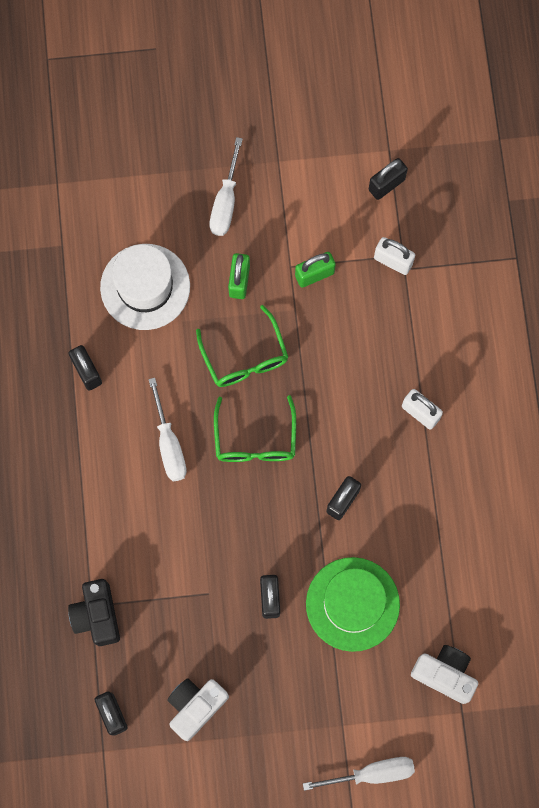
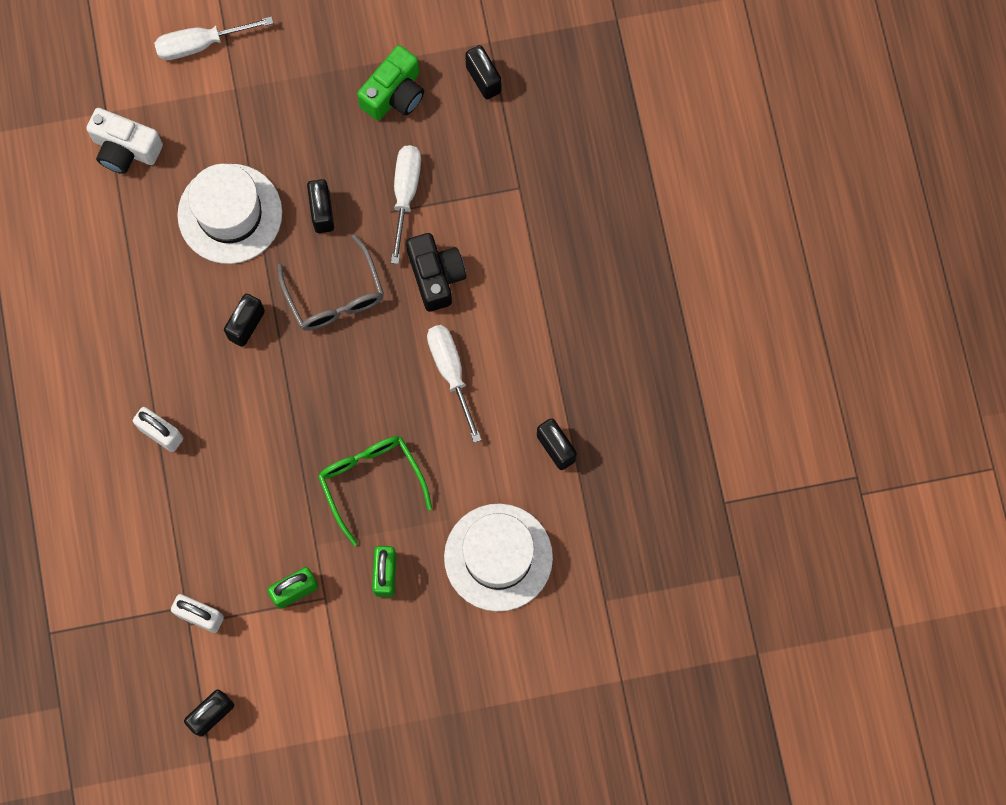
camera: 175 degrees right, 0 degrees up
black camera [68,579,120,646] -> black camera moved to [406,233,466,312]
white camera [167,678,229,741] -> green camera [357,45,424,120]
white screwdriver [209,137,243,236] -> white screwdriver moved to [391,145,421,264]
green glasses [214,395,296,462] -> none
green hat [306,557,400,652] -> white hat [177,164,282,264]
none -> grey glasses [277,234,384,331]

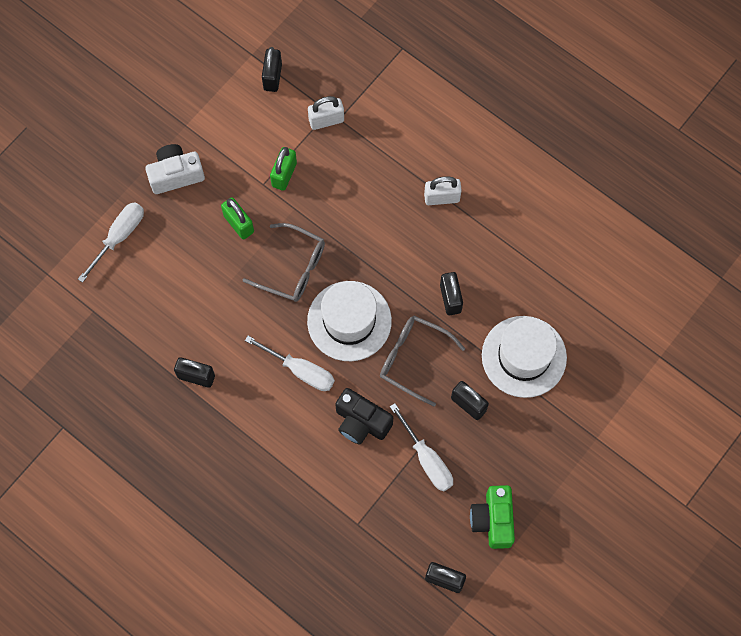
camera: 140 degrees right, 5 degrees down
white camera [86,108,163,174] -> white camera moved to [145,144,205,194]
white screwdriver [154,16,274,60] -> white screwdriver moved to [78,202,144,283]
green glasses [318,436,432,546] -> grey glasses [243,223,325,302]
white hat [444,503,553,612] -> white hat moved to [307,281,392,361]

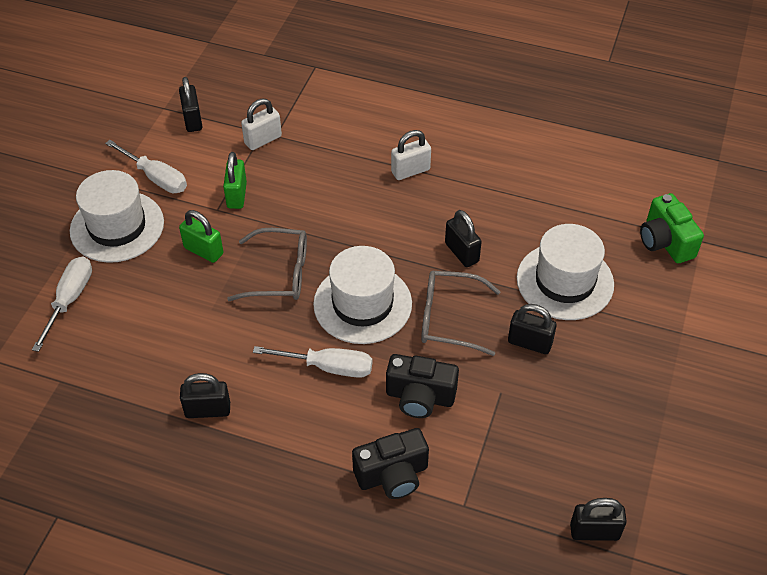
camera: 20 degrees left, 20 degrees down
white camera [145,144,205,194] -> white hat [70,170,164,263]
white screwdriver [390,403,453,492] -> white screwdriver moved to [105,140,187,193]
green camera [470,485,515,549] -> green camera moved to [640,193,704,263]
none -> black camera [352,428,429,499]

